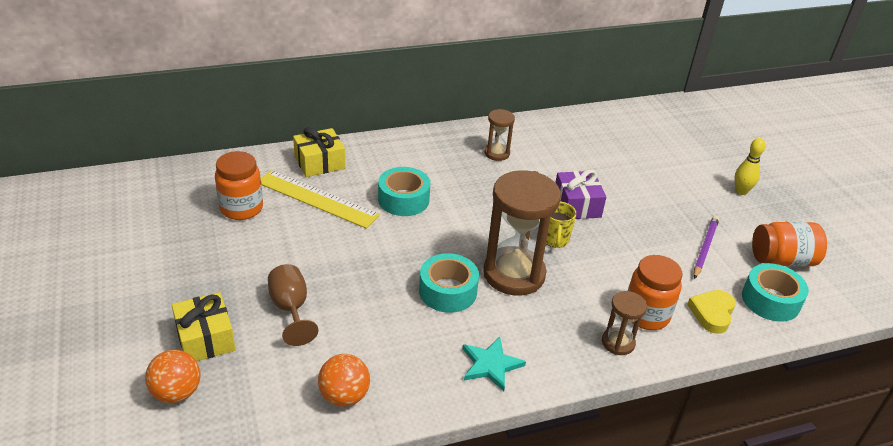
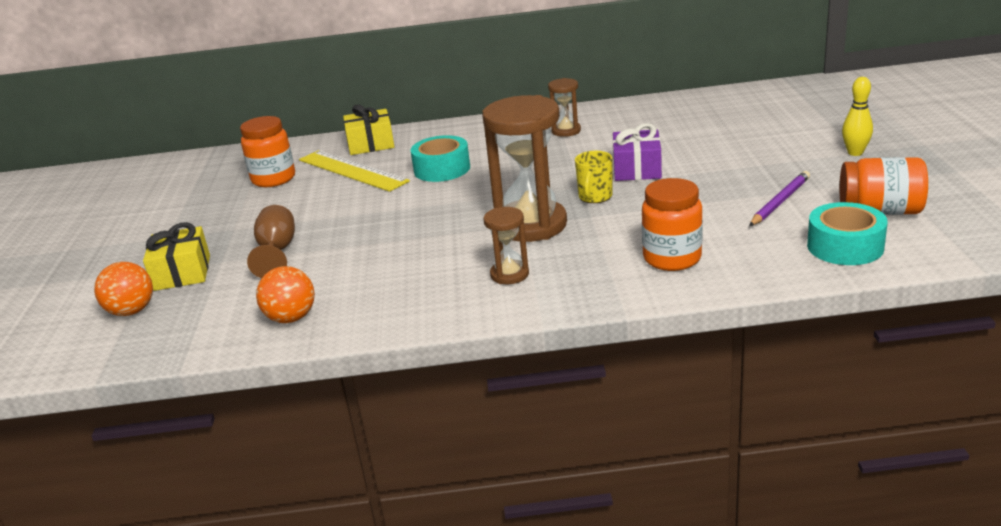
camera: 20 degrees right, 10 degrees down
turquoise tape [419,253,479,313] -> none
turquoise star [463,337,526,391] -> none
brown hourglass [602,291,647,355] -> brown hourglass moved to [483,207,529,284]
yellow heart [687,290,736,334] -> none

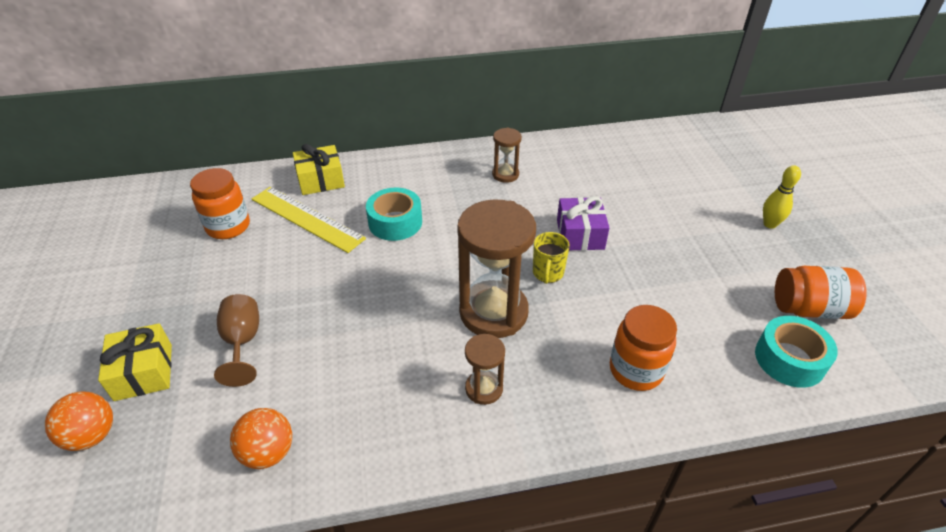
camera: 10 degrees left, 15 degrees up
purple pencil [749,171,810,226] -> none

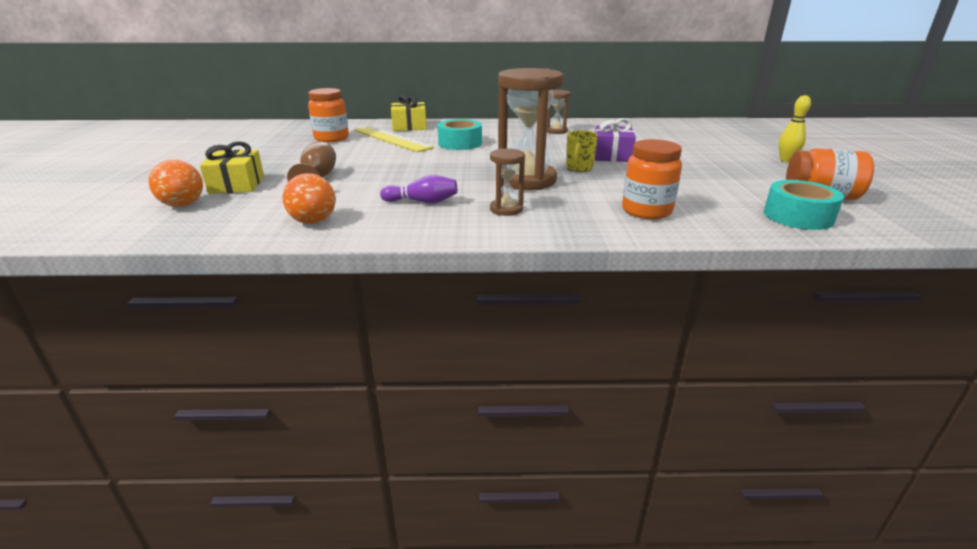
camera: 10 degrees right, 15 degrees down
none -> purple bowling pin [380,175,458,203]

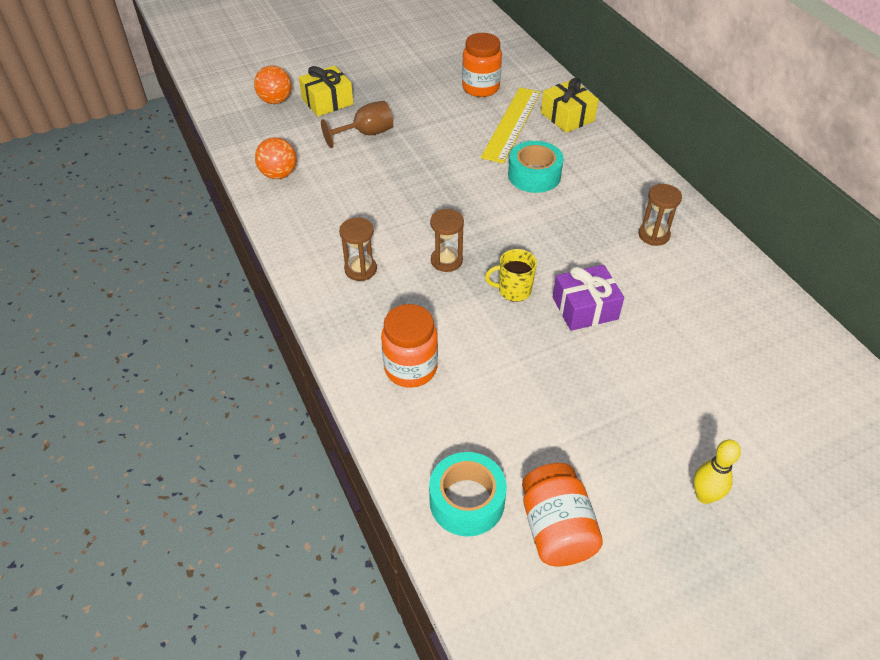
camera: 65 degrees right, 20 degrees up
purple bowling pin [380,175,458,203] -> none
brown hourglass [498,68,564,190] -> brown hourglass [430,209,464,272], size x0.49

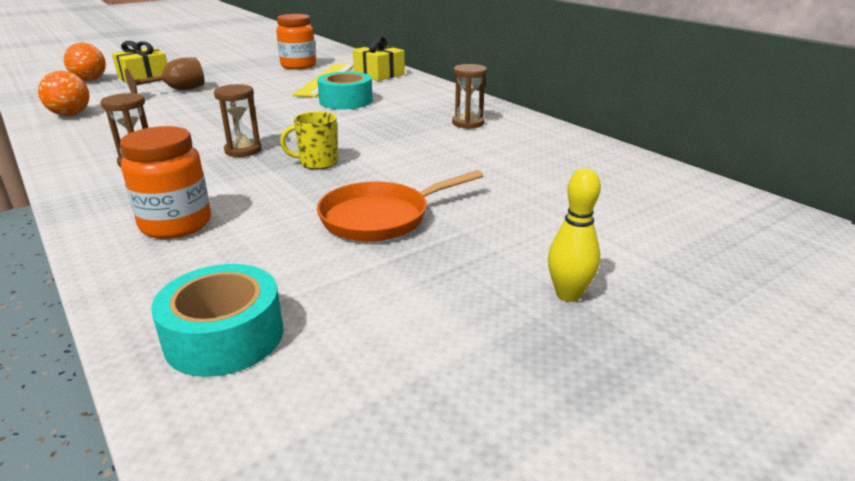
camera: 10 degrees left, 20 degrees down
orange jar [522,463,603,566] -> none
purple gift [553,265,624,331] -> none
none -> orange pan [317,170,483,242]

